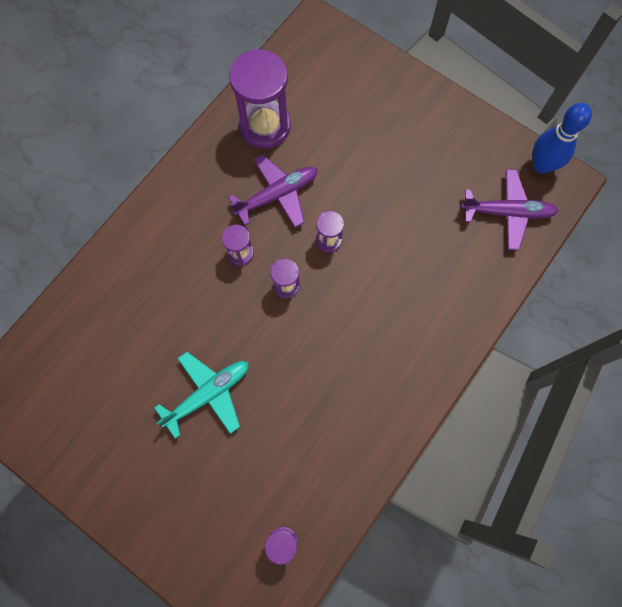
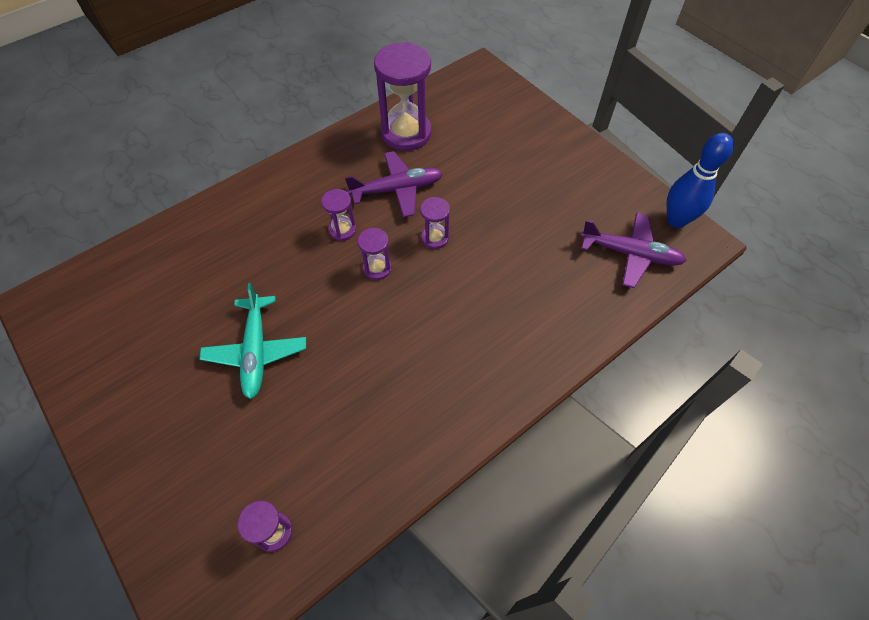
camera: 15 degrees right, 15 degrees down
turquoise plane [154,352,249,439] -> turquoise plane turned 105 degrees clockwise [200,283,306,399]

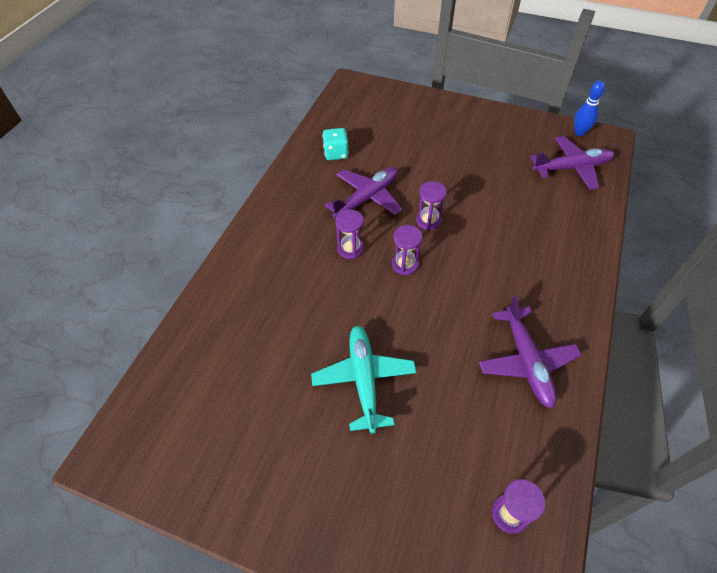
camera: 30 degrees left, 5 degrees down
turquoise plane [200,283,306,399] -> turquoise plane turned 150 degrees counterclockwise [311,326,417,434]
purple hourglass [374,42,432,151] -> turquoise dice [322,128,349,160]
blue bowling pin [667,133,734,228] -> blue bowling pin [574,81,605,136], size x0.64
none -> purple plane [479,295,581,408]

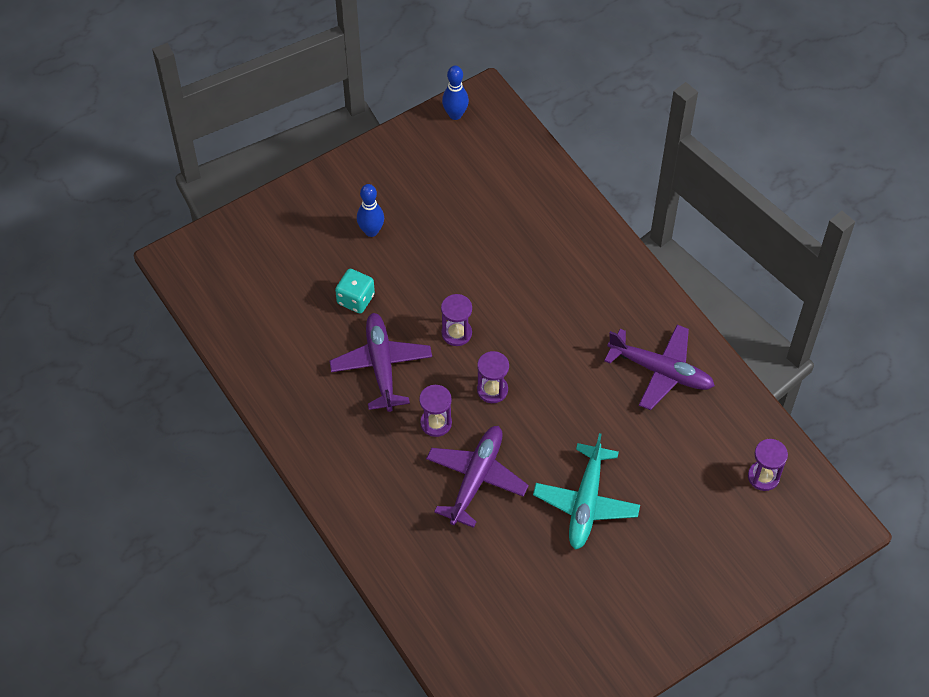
camera: 55 degrees left, 5 degrees up
turquoise plane [311,326,417,434] -> turquoise plane turned 105 degrees counterclockwise [533,433,640,550]
turquoise dice [322,128,349,160] -> turquoise dice moved to [335,269,375,313]
purple plane [530,136,614,190] -> purple plane moved to [426,426,529,528]
none -> blue bowling pin [357,184,384,237]

